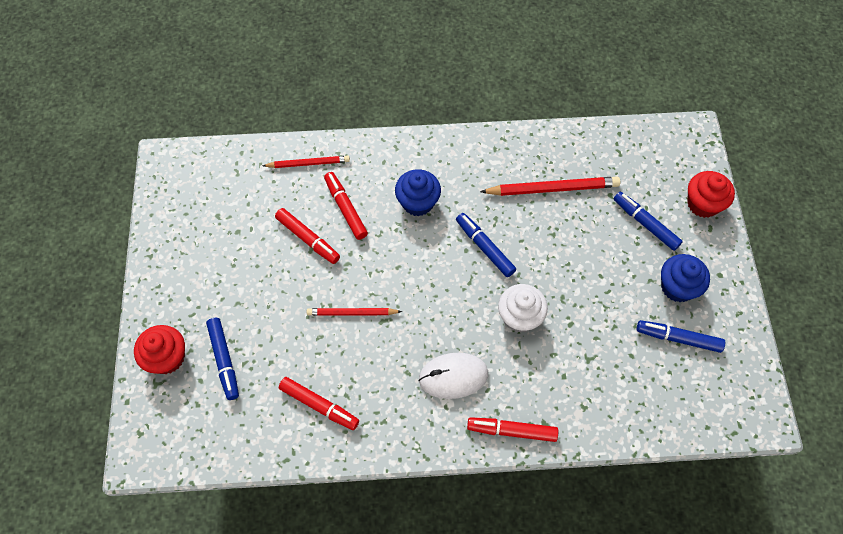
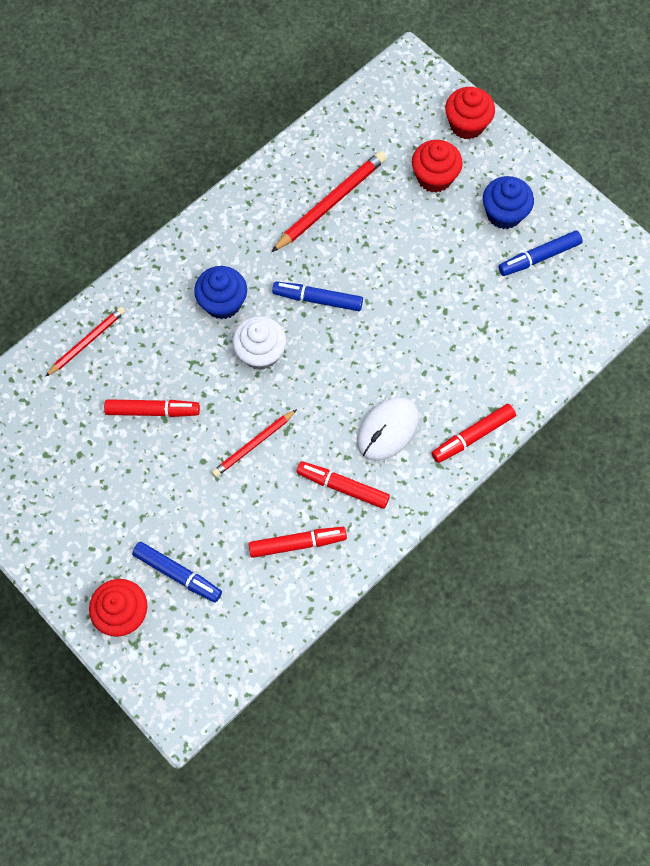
camera: 40 degrees left, 5 degrees up
red marker [324,172,368,240] -> red marker moved to [296,461,390,509]
white cupcake [498,284,548,333] -> white cupcake moved to [233,316,286,370]
blue marker [614,192,683,251] -> red cupcake [412,140,463,193]

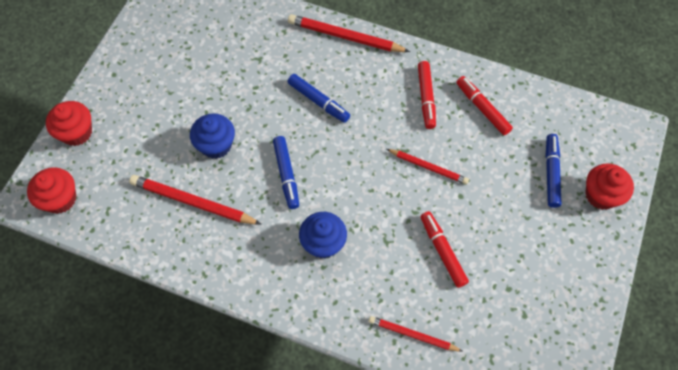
camera: 115 degrees left, 5 degrees down
white cupcake [233,316,286,370] -> none
white mouse [357,397,419,461] -> none
red cupcake [412,140,463,193] -> red cupcake moved to [27,167,76,214]
red marker [432,404,516,463] -> red pencil [288,14,410,52]
blue cupcake [483,176,534,229] -> blue cupcake moved to [190,113,235,159]
blue marker [498,231,583,276] -> blue marker moved to [288,74,350,123]

